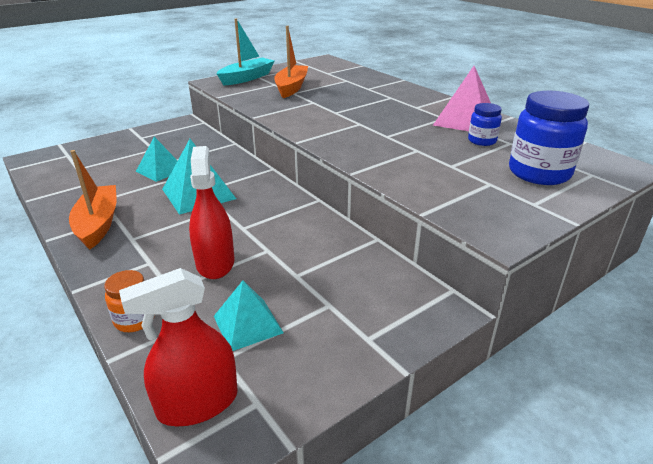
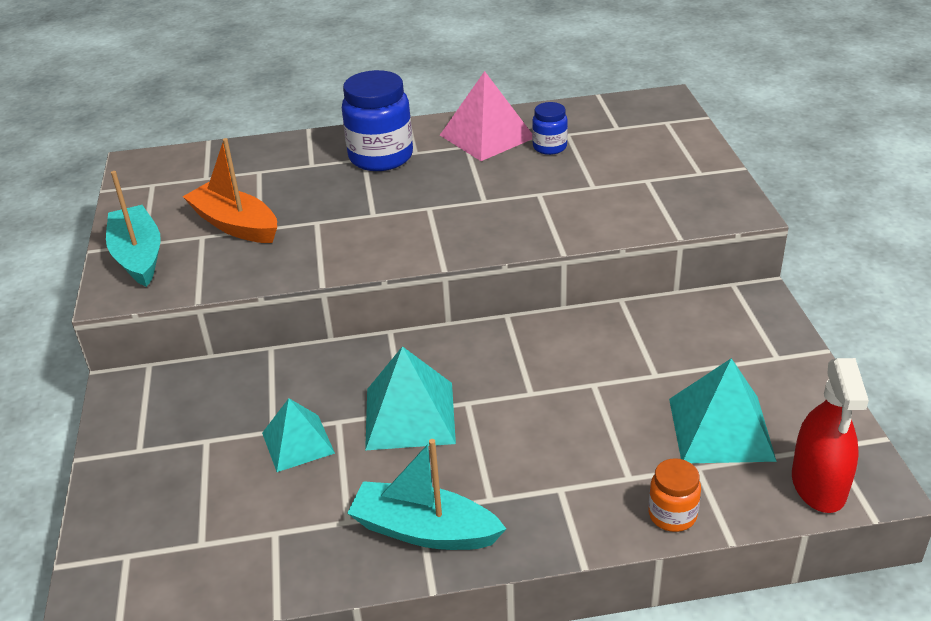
camera: 60 degrees left, 5 degrees up
orange boat [69,150,116,250] -> turquoise boat [347,439,506,550]
red spray bottle [189,146,235,279] -> none
turquoise pyramid [214,281,284,351] -> turquoise pyramid [669,358,777,463], size x1.51
blue jar [509,91,589,185] -> blue jar moved to [342,70,413,171]

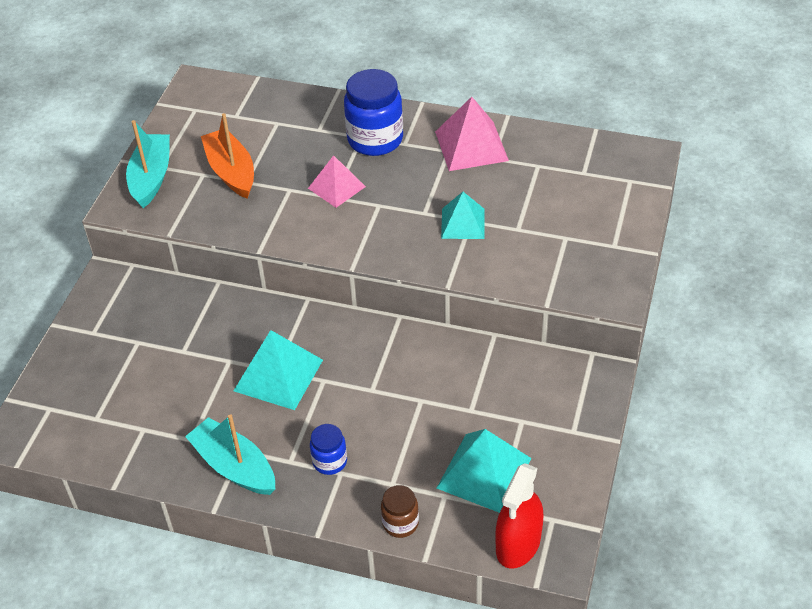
camera: 25 degrees right, 10 degrees up
turquoise pyramid [262,398,335,472] -> turquoise pyramid moved to [441,192,484,239]
blue jar [532,102,568,155] -> blue jar moved to [310,424,347,475]
orange jar [648,458,701,532] -> brown jar [381,485,419,538]
none -> pink pyramid [308,155,366,208]

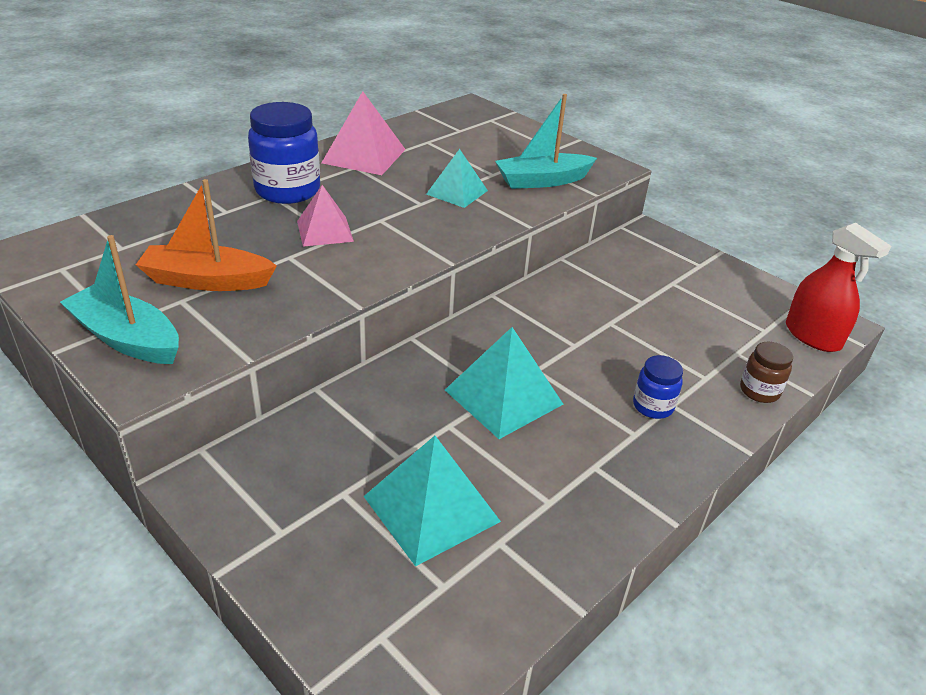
camera: 65 degrees left, 10 degrees down
turquoise boat [185,414,275,495] -> turquoise boat moved to [495,94,597,189]
turquoise pyramid [437,429,532,513] -> turquoise pyramid moved to [363,436,501,567]

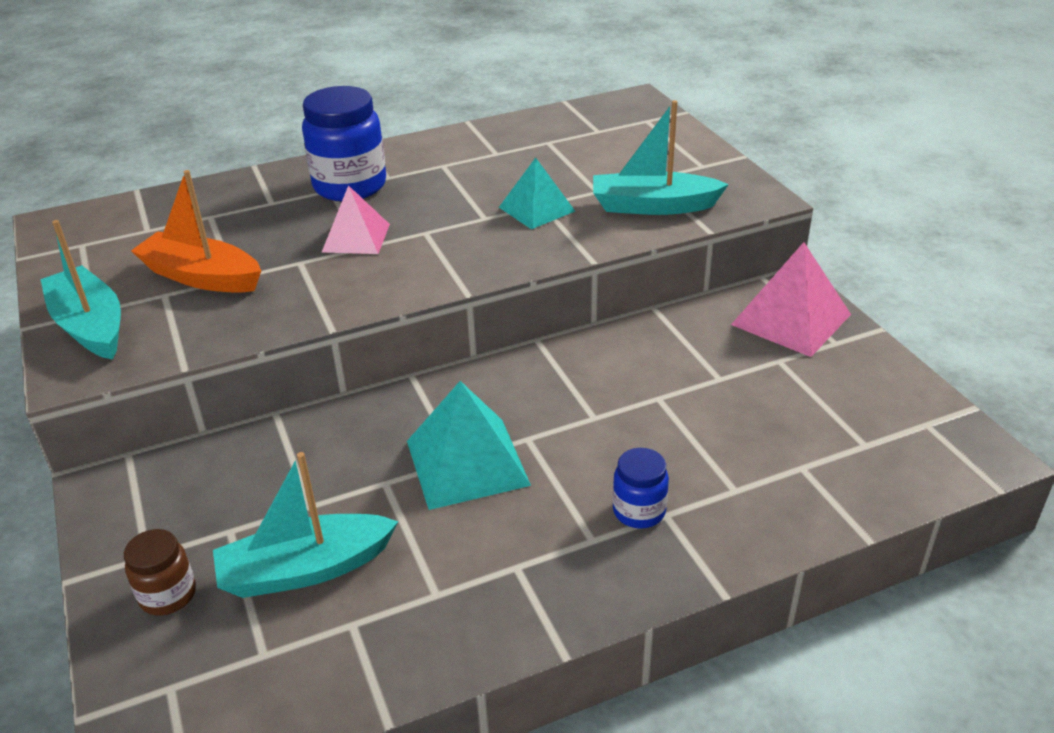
camera: 25 degrees right, 0 degrees up
pink pyramid [322,91,406,175] -> pink pyramid moved to [731,242,851,357]
turquoise pyramid [363,436,501,567] -> turquoise boat [213,452,399,598]
brown jar [740,342,793,403] -> brown jar moved to [124,529,196,616]
red spray bottle [786,223,891,352] -> none

